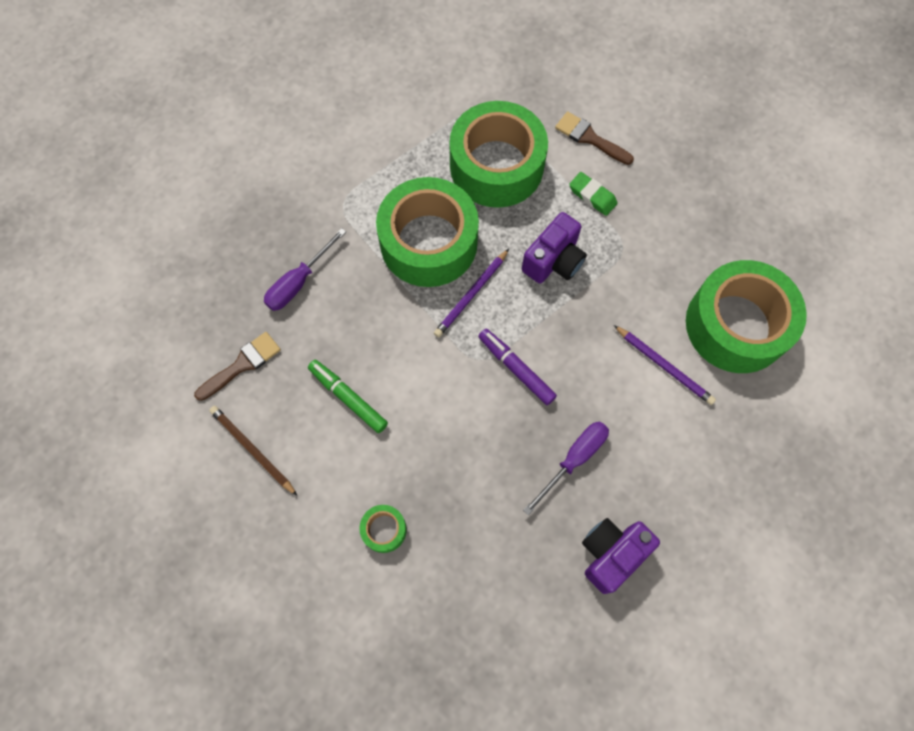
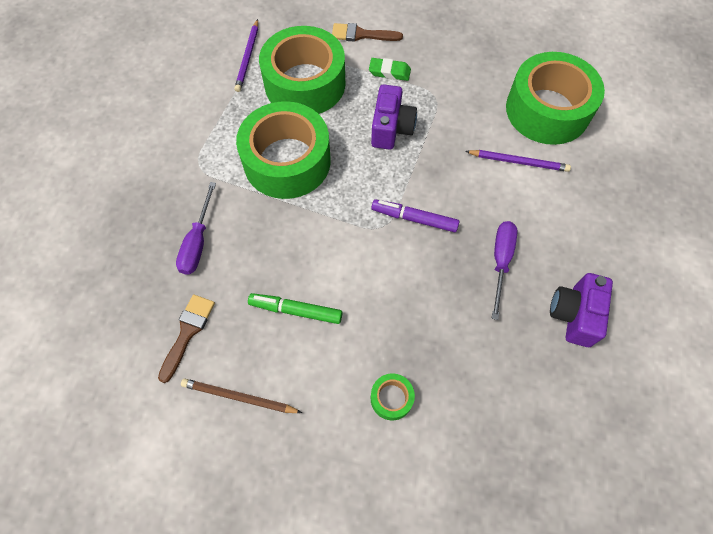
camera: 30 degrees left, 5 degrees down
purple pencil [434,249,509,337] -> purple pencil moved to [234,19,258,92]

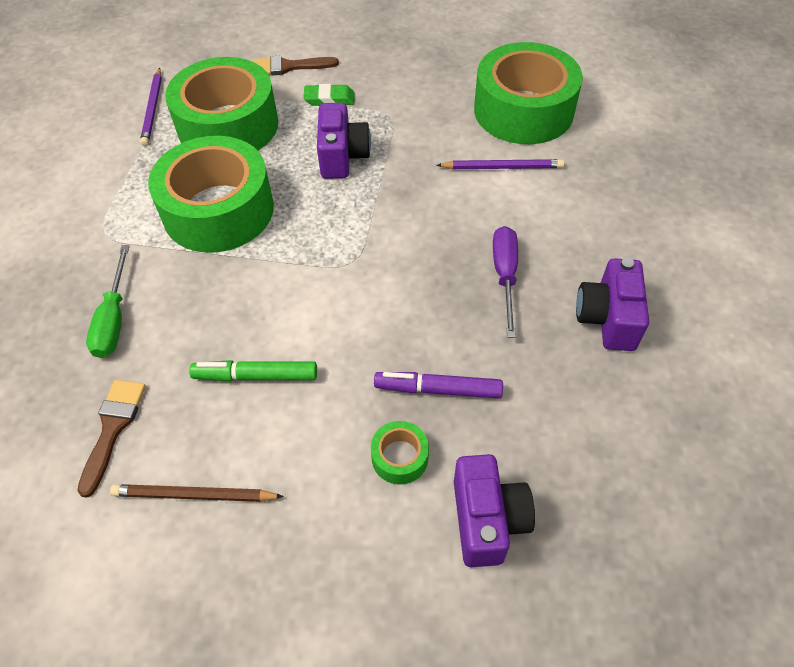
camera: 10 degrees left, 10 degrees down
purple screwdriver [176,182,216,275] -> green screwdriver [86,245,129,358]
purple marker [371,199,459,232] -> purple marker moved to [374,372,503,398]
none -> purple camera [454,454,535,567]

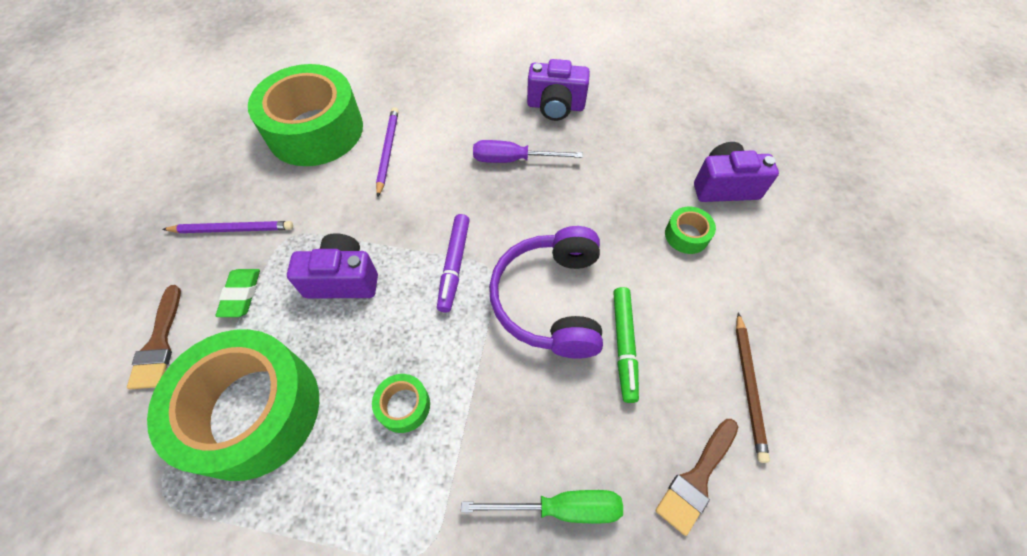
camera: 90 degrees left, 5 degrees up
brown brush [77,380,146,498] -> brown brush turned 60 degrees counterclockwise [656,419,738,536]
purple pencil [140,67,162,146] -> purple pencil moved to [162,221,293,233]
green tape [148,136,274,253] -> green tape [372,374,430,433], size x0.41
purple marker [374,372,503,398] -> purple marker moved to [437,214,470,313]
none -> purple headphones [489,226,603,359]

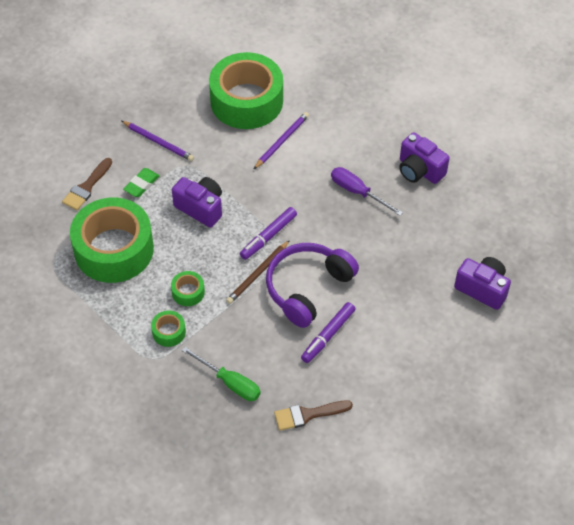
camera: 35 degrees right, 5 degrees down
green marker [613,287,639,403] -> purple marker [301,302,355,363]
green tape [665,206,716,254] -> green tape moved to [151,311,186,347]
brown pencil [736,312,770,463] -> brown pencil moved to [226,240,290,304]

